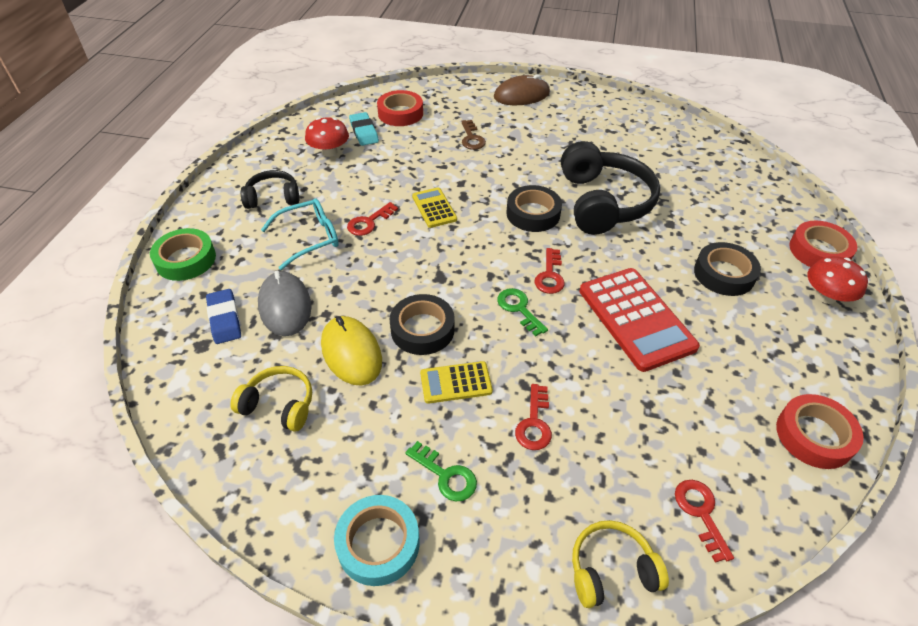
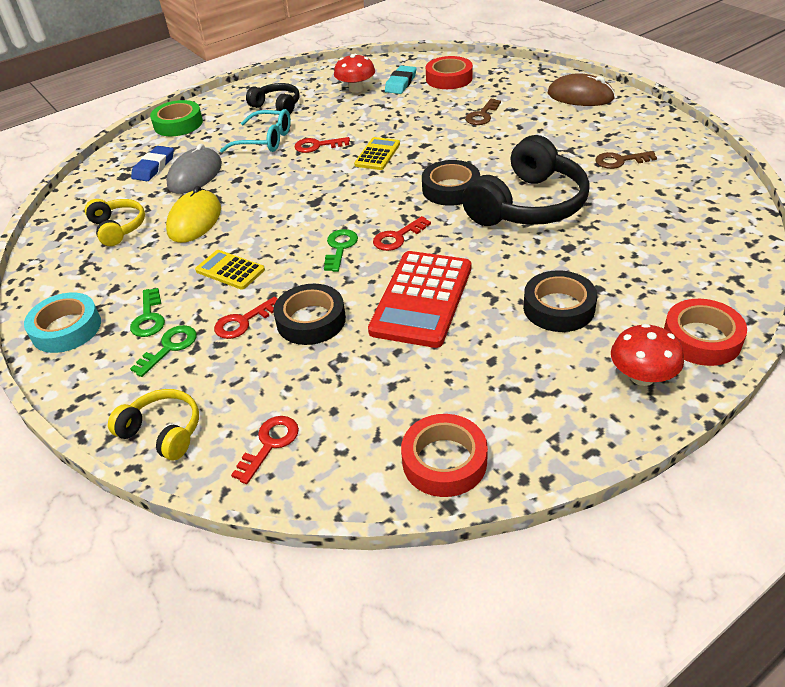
camera: 45 degrees right, 5 degrees down
black tape [390,294,455,355] -> black tape moved to [273,284,346,345]
none -> green key [130,325,197,377]
none -> brown key [596,151,657,169]

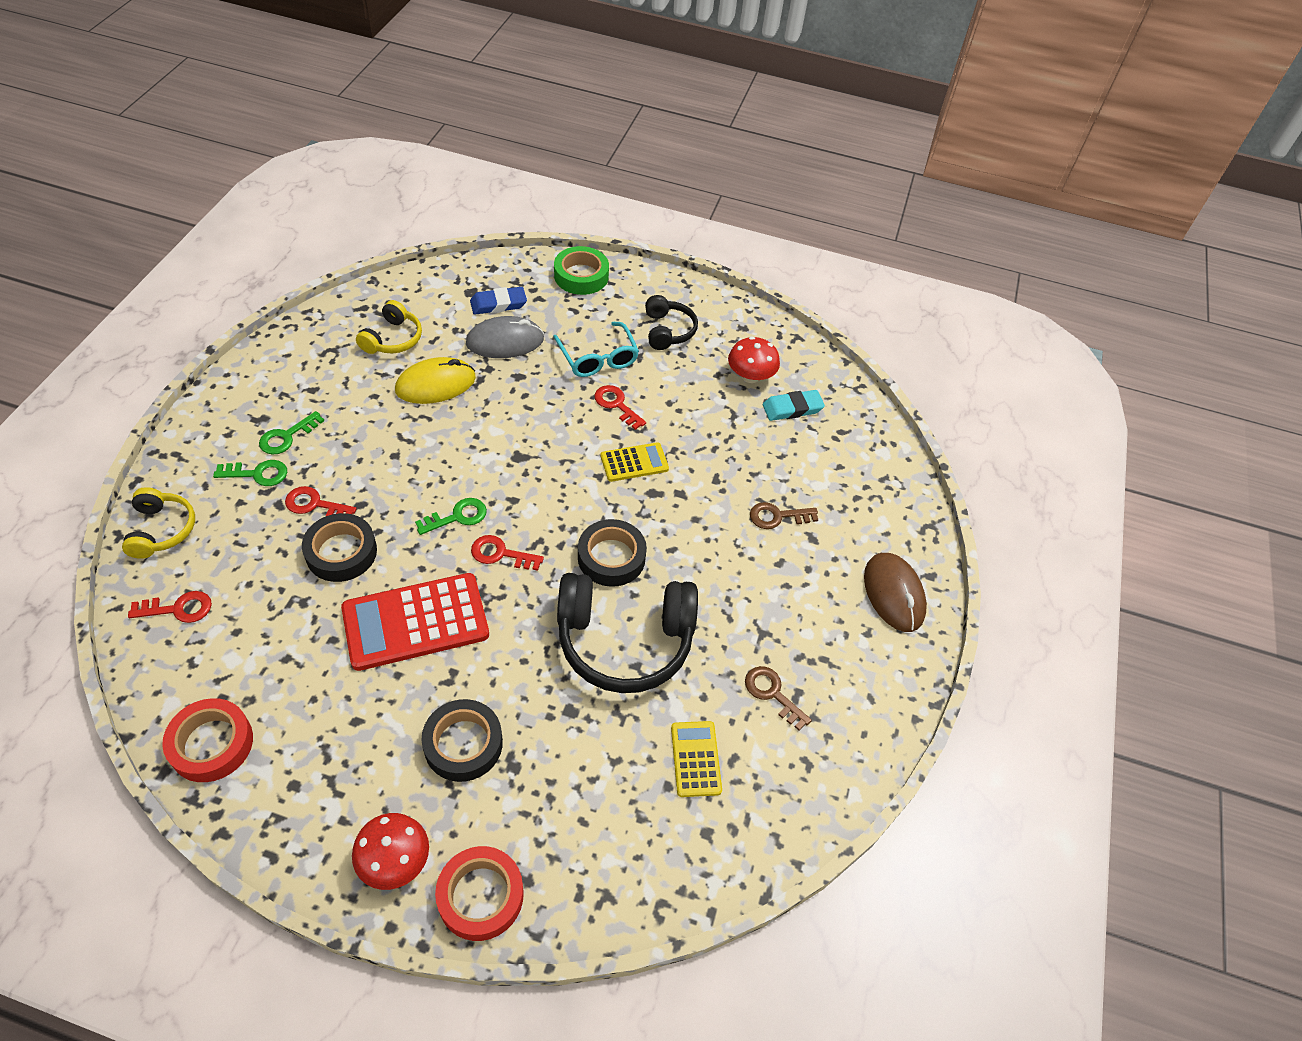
camera: 45 degrees right, 10 degrees up
turquoise tape [24,293,101,353] -> none
yellow calculator [195,250,265,290] -> yellow calculator moved to [671,721,722,797]
red tape [426,56,473,89] -> none

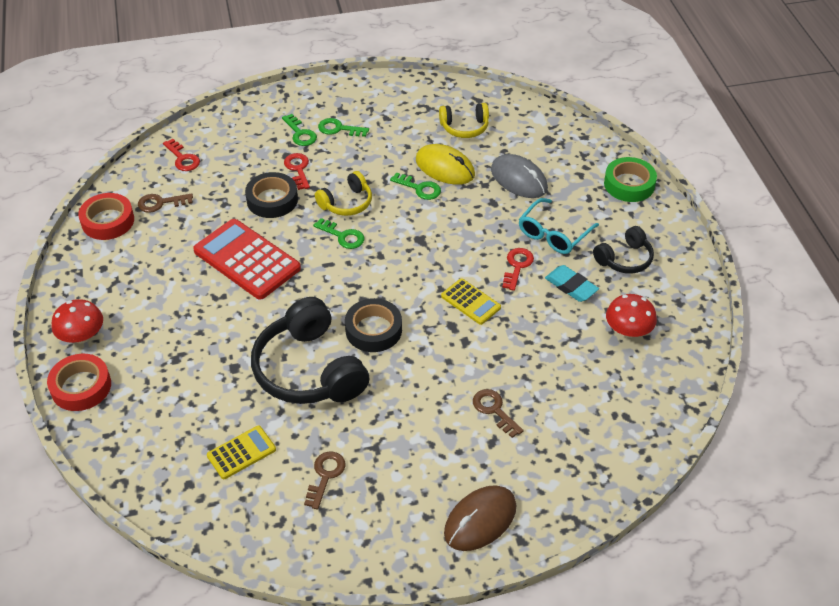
camera: 65 degrees right, 5 degrees down
yellow headphones [122,487,195,559] -> yellow headphones moved to [315,171,372,216]
black tape [422,699,503,782] -> none
blue eraser [470,287,527,315] -> none
red key [471,535,544,571] -> none
turquoise eraser [763,390,825,421] -> turquoise eraser moved to [545,265,599,302]
none -> brown key [138,193,193,213]
none -> green key [390,173,441,200]

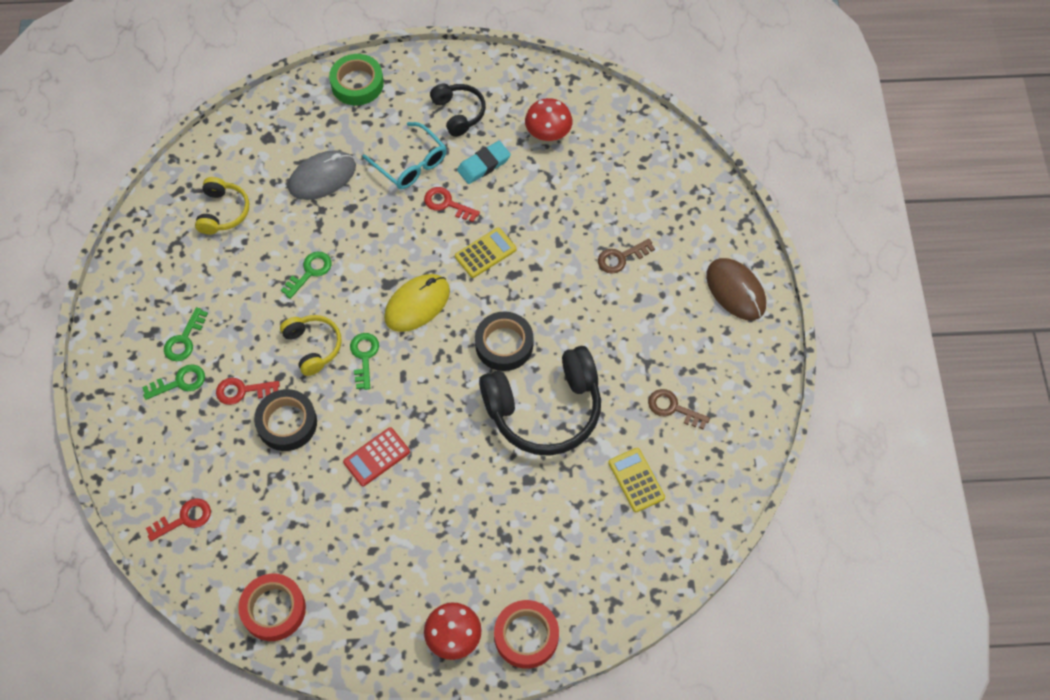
camera: 80 degrees left, 15 degrees up
brown key [138,193,193,213] -> none
red calculator [193,219,301,300] -> red calculator [343,427,410,486], size x0.53
green key [313,218,364,249] -> green key turned 45 degrees counterclockwise [350,333,379,390]
yellow mouse [416,144,475,185] -> yellow mouse moved to [384,274,450,332]

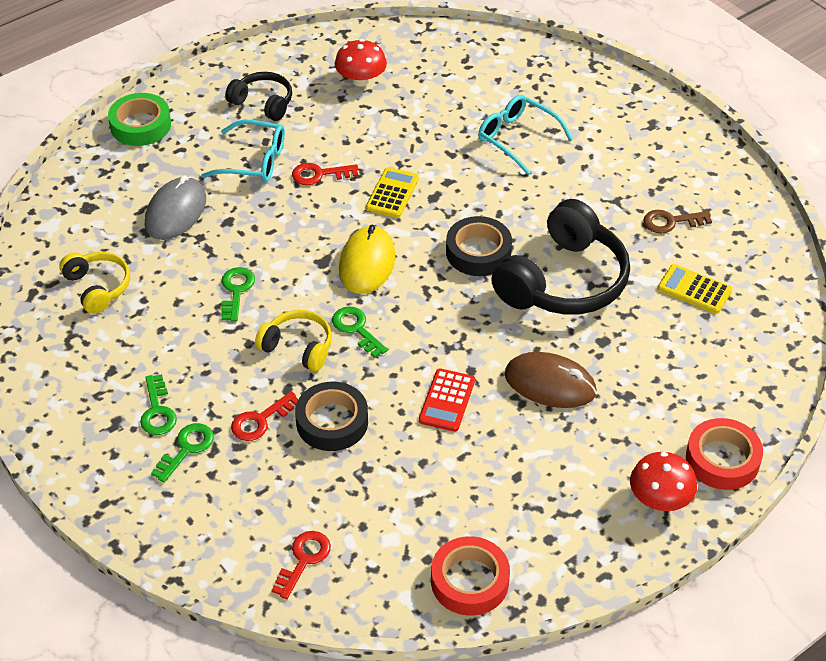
camera: 35 degrees left, 15 degrees down
turquoise eraser [457,141,511,184] -> none
brown key [598,239,655,274] -> turquoise glasses [478,95,573,174]
brown mouse [706,258,766,320] -> brown mouse moved to [504,352,597,408]

